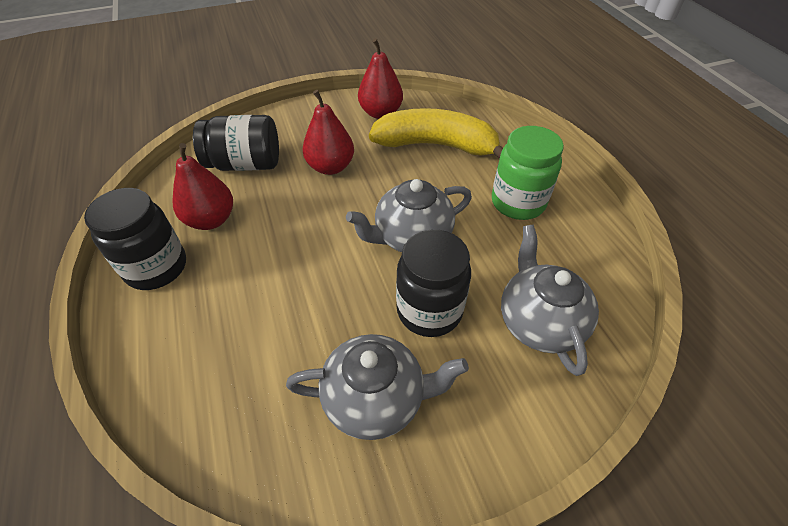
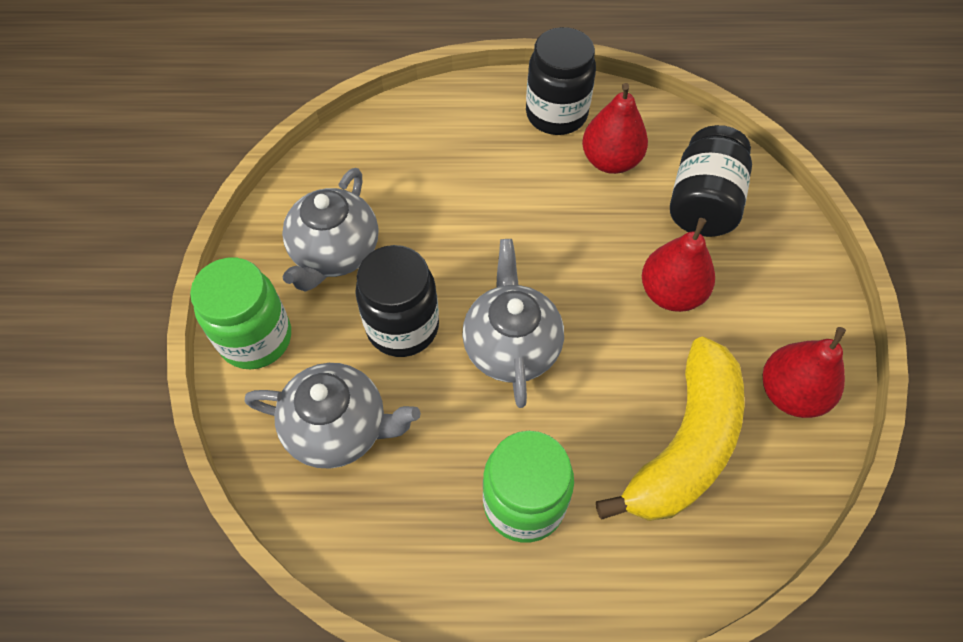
camera: 110 degrees right, 10 degrees up
none -> green jar [190,258,291,369]

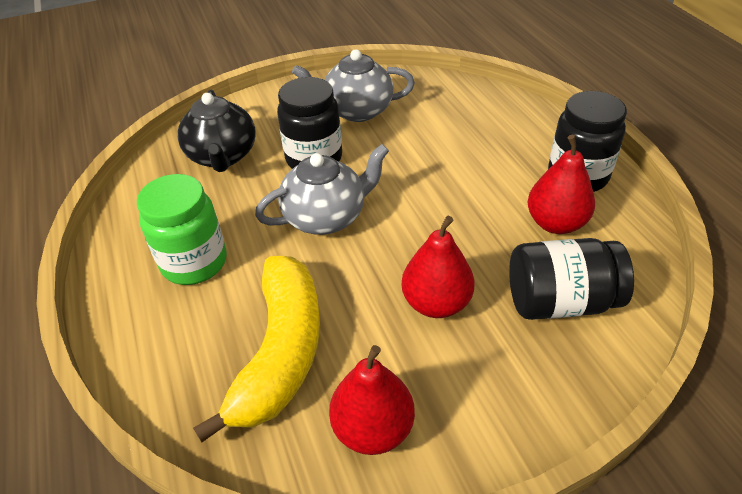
camera: 70 degrees right, 15 degrees down
green jar [190,258,291,369] -> none
grey teapot [245,363,421,469] -> black teapot [177,89,256,172]
yellow banana [596,337,745,521] -> yellow banana turned 90 degrees counterclockwise [193,256,320,443]

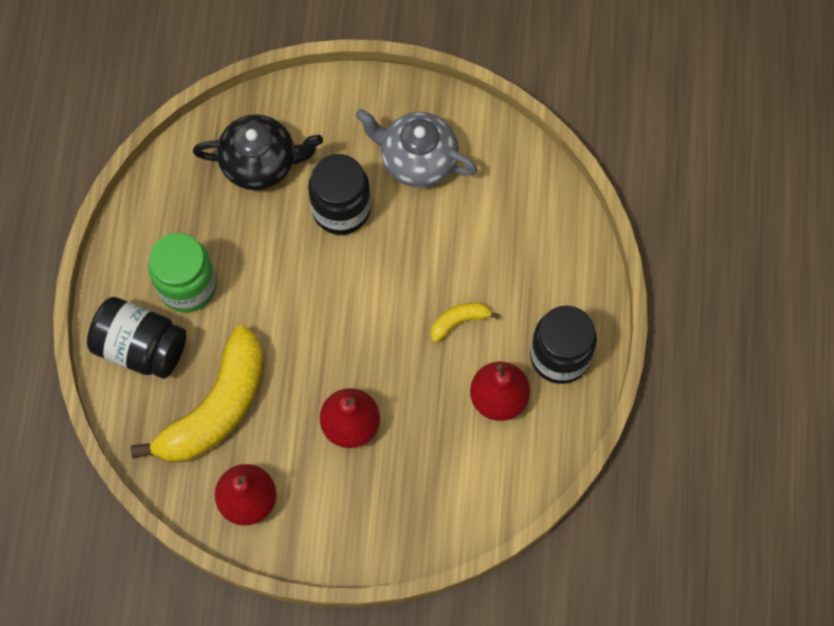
camera: 25 degrees right, 25 degrees up
black teapot [177,89,256,172] -> black teapot turned 105 degrees counterclockwise [193,114,323,190]
grey teapot [255,144,389,235] -> none
black jar [509,238,634,320] -> black jar moved to [87,297,186,378]
none -> yellow banana [431,302,500,343]

